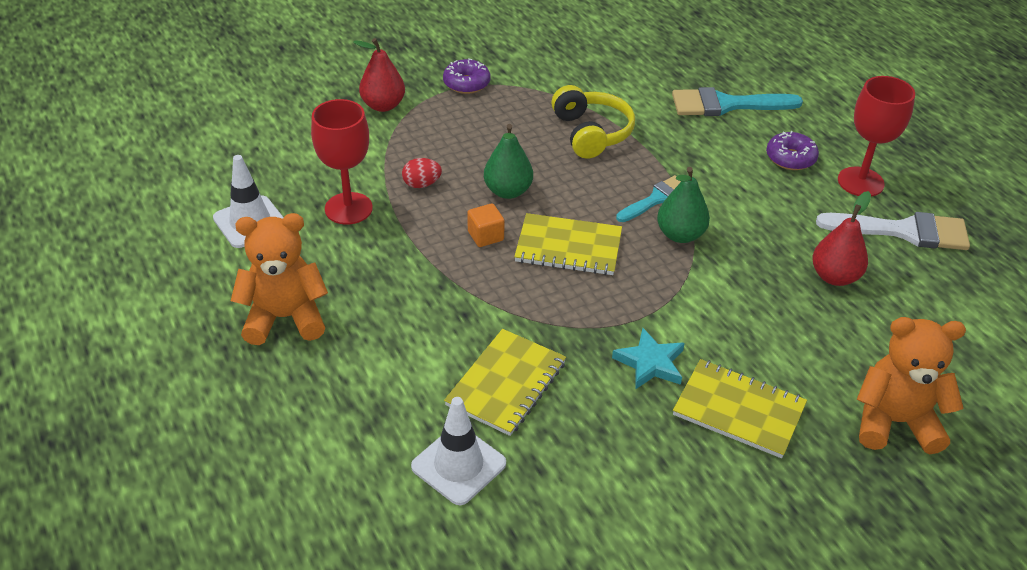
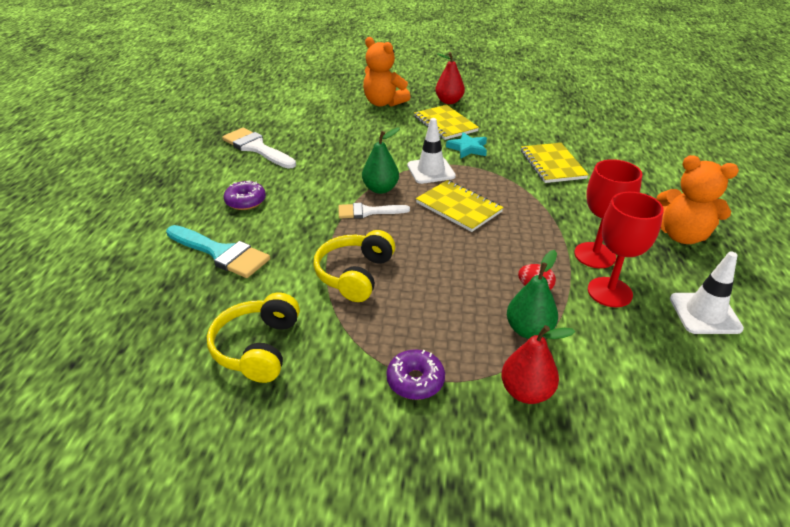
camera: 145 degrees left, 5 degrees down
white traffic cone [411,397,506,505] -> white traffic cone moved to [407,118,456,184]
yellow notebook [444,329,566,436] -> yellow notebook turned 75 degrees counterclockwise [521,143,589,183]
orange cube [467,203,505,247] -> none
green pear [484,124,533,199] -> green pear moved to [507,250,558,339]
turquoise brush [616,175,681,222] -> white brush [338,203,410,219]
red pear [812,191,871,286] -> red pear moved to [435,52,465,104]
red goblet [838,76,915,197] -> red goblet moved to [574,159,643,268]
none -> yellow headphones [207,292,300,383]

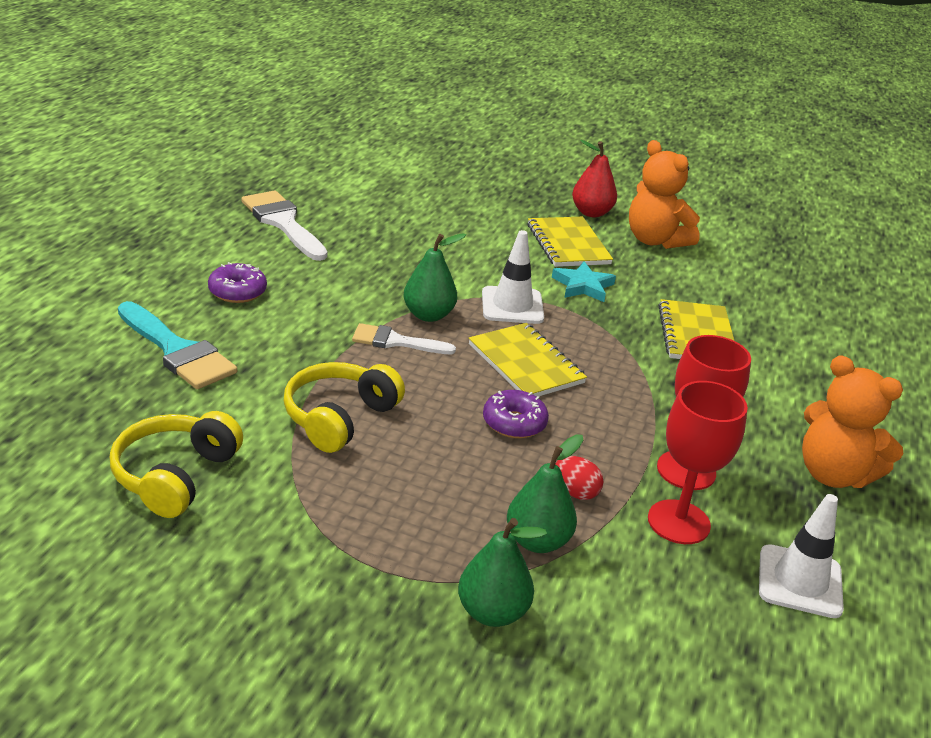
camera: 10 degrees right, 5 degrees down
orange teddy bear [363,37,410,107] -> orange teddy bear moved to [629,140,700,249]
purple donut [386,349,445,400] -> purple donut moved to [483,390,549,439]
red pear [501,325,575,404] -> green pear [458,518,547,627]

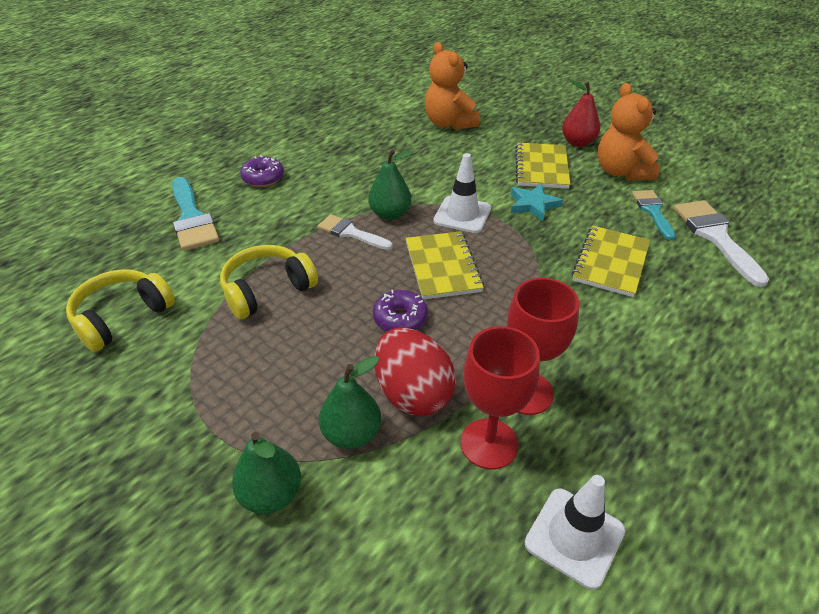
camera: 25 degrees right, 10 degrees up
white brush [241,191,327,261] -> white brush moved to [674,200,769,287]
red egg [555,456,604,500] -> red egg [375,328,456,416], size x2.07
orange teddy bear [802,355,903,488] -> orange teddy bear moved to [425,42,480,130]
none -> turquoise brush [632,190,675,240]

